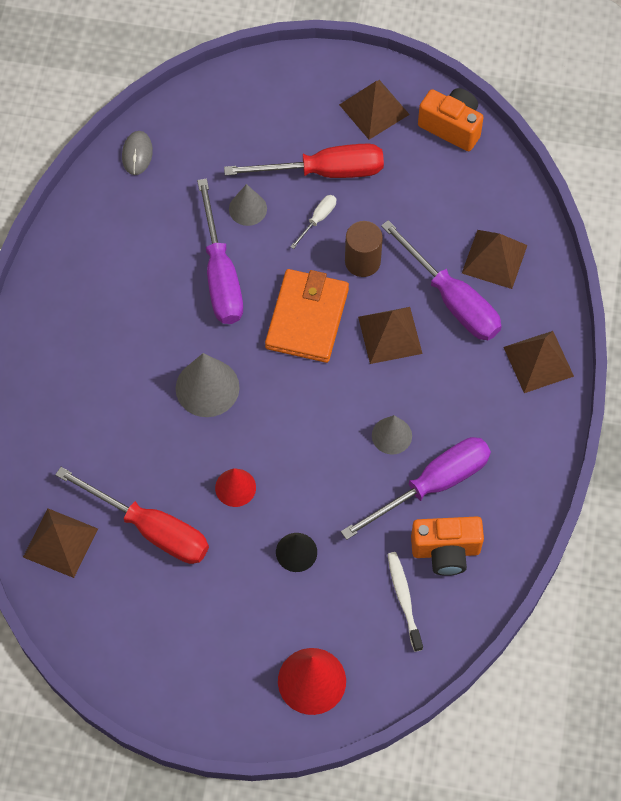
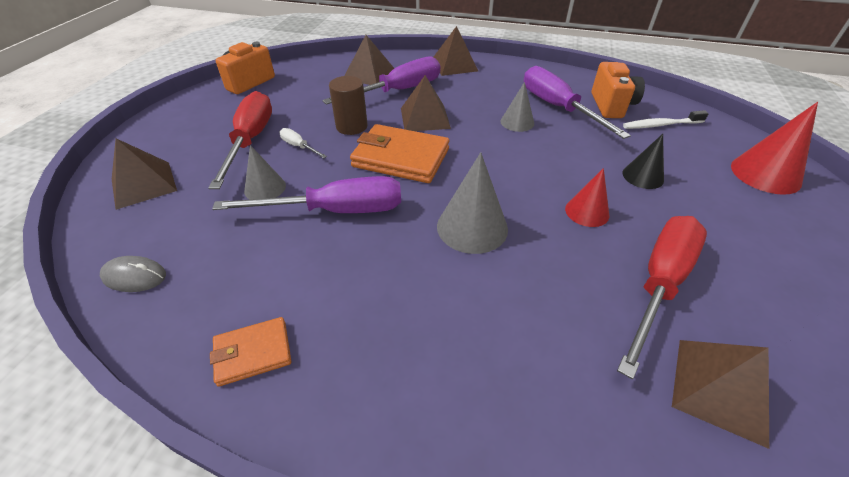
camera: 85 degrees left, 20 degrees down
brown pyramid [339,80,410,140] -> brown pyramid moved to [112,139,177,210]
none -> orange wallet [210,317,292,387]

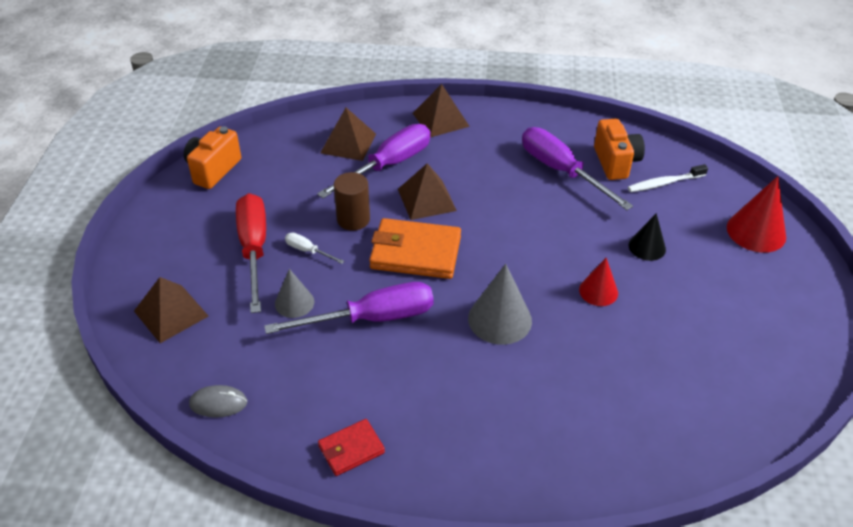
camera: 10 degrees left, 0 degrees up
orange wallet [210,317,292,387] -> red wallet [318,419,385,476]
grey cone [500,82,534,132] -> none
red screwdriver [617,216,707,379] -> none
brown pyramid [672,340,769,449] -> none

